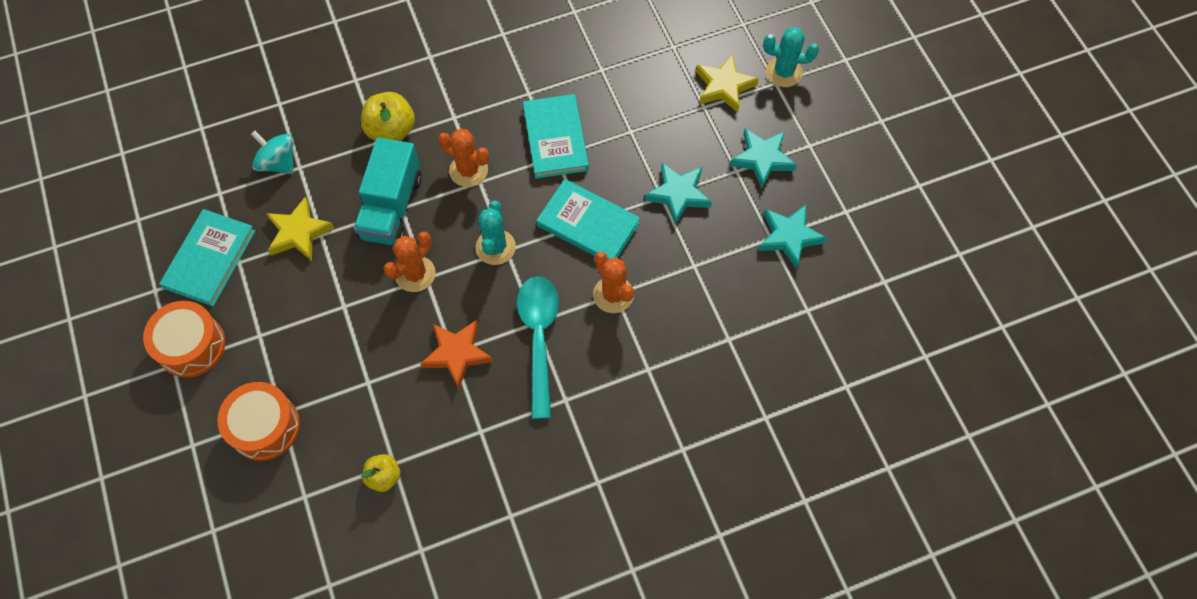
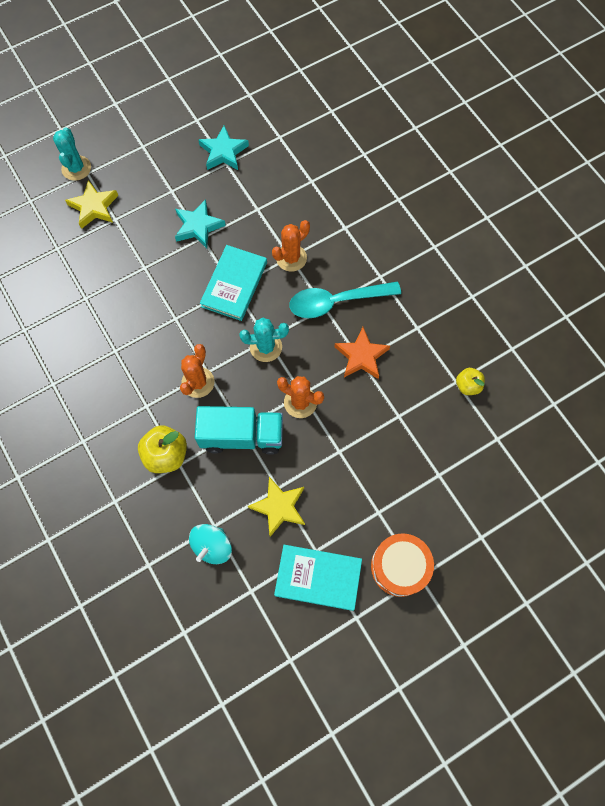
camera: 100 degrees left, 5 degrees up
orange drum [217,382,300,461] -> none
turquoise book [523,94,589,179] -> none
turquoise star [730,128,797,189] -> none

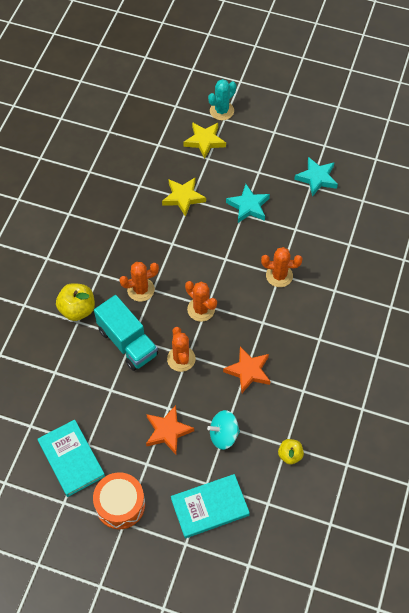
camera: 50 degrees right, 10 degrees down
turquoise spinning top [189,524,232,564] -> turquoise spinning top moved to [207,410,240,450]
turquoise book [200,245,267,321] -> turquoise book moved to [171,474,250,538]
turquoise cactus [239,318,289,362] -> orange cactus [185,281,217,322]
yellow star [248,477,305,537] -> yellow star moved to [162,178,206,217]
turquoise spoon [290,281,401,318] -> none
none -> orange star [146,405,194,454]

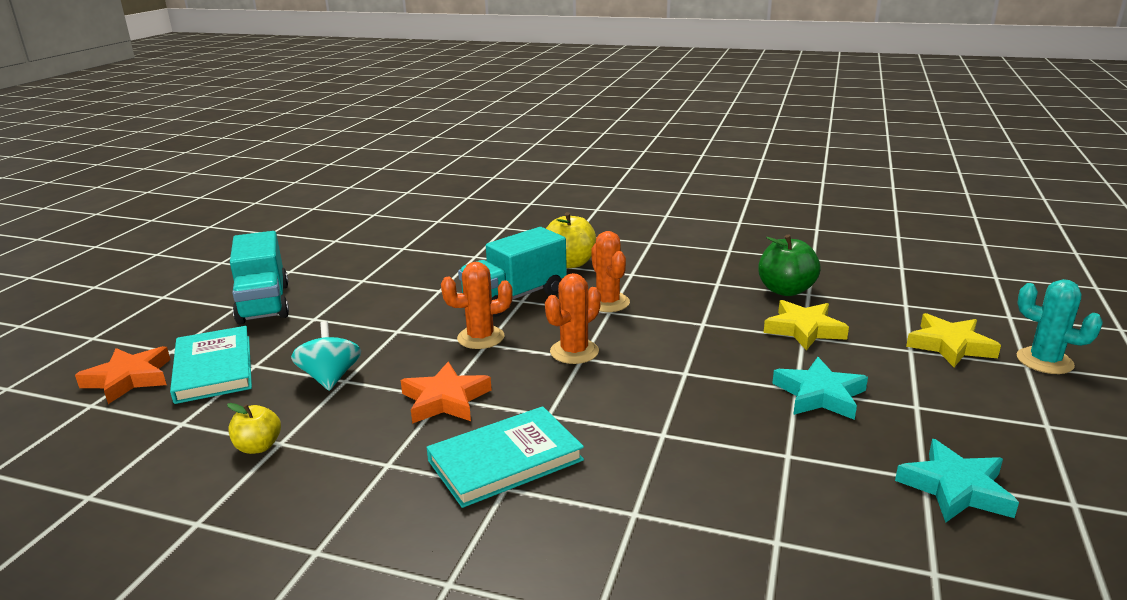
camera: 90 degrees right, 35 degrees down
turquoise book [38,419,105,497] -> turquoise book moved to [426,406,584,508]
orange drum [93,472,145,529] -> turquoise truck [230,231,289,324]
orange star [146,405,194,454] -> orange star moved to [75,346,171,404]
orange cactus [261,247,303,287] -> none
none -> green apple [758,234,821,296]

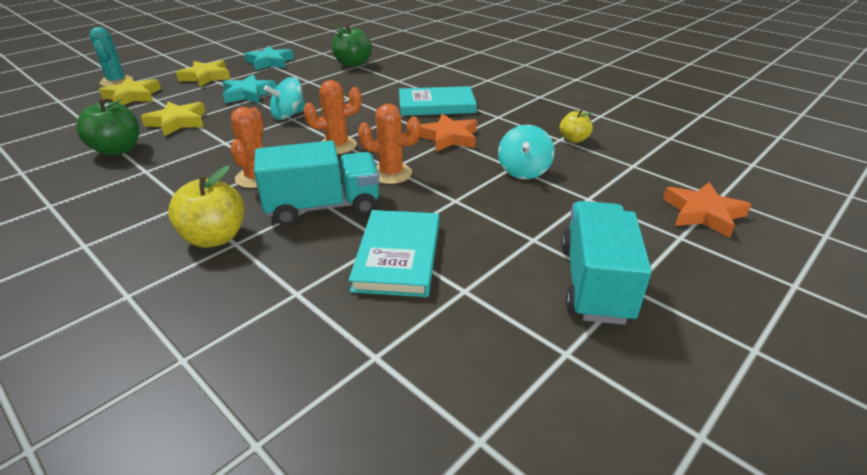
camera: 155 degrees left, 10 degrees up
turquoise book [170,326,252,404] -> turquoise book moved to [349,210,439,297]
none -> yellow star [176,60,231,87]
none -> turquoise spinning top [264,77,305,120]
none -> green apple [332,24,372,67]

